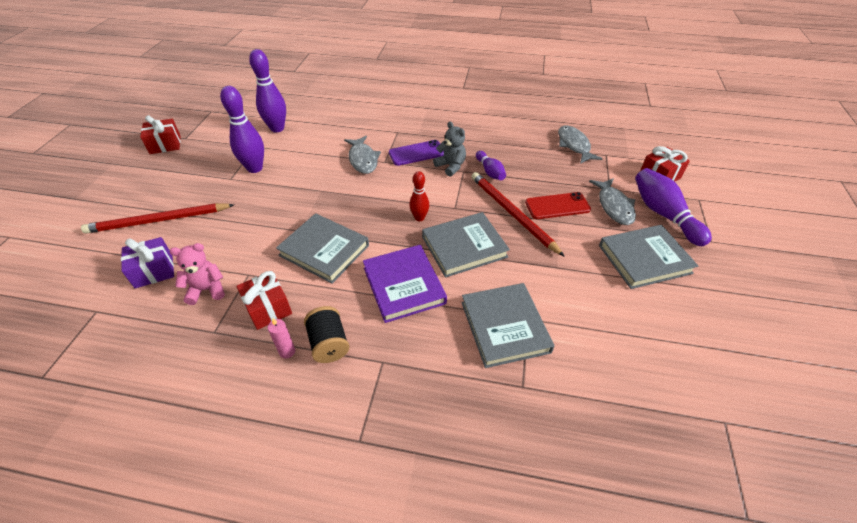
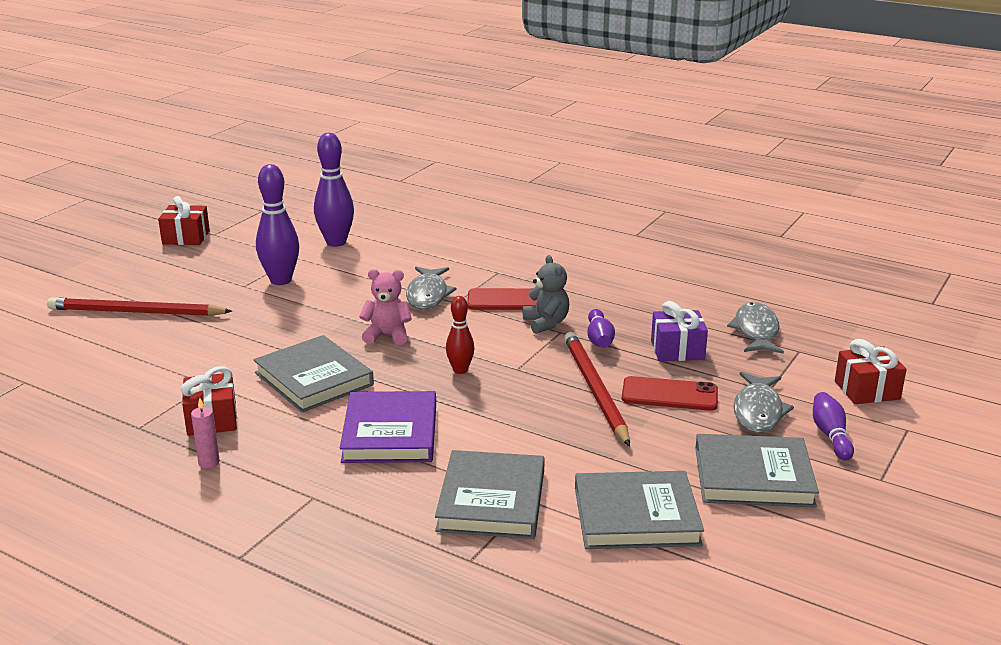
camera: 20 degrees right, 20 degrees down
purple gift [121,237,174,288] -> purple gift moved to [651,301,708,361]
pink teddy bear [170,243,225,305] -> pink teddy bear moved to [359,269,412,345]
black spool [304,306,349,363] -> none
purple phone [389,140,444,166] -> red phone [467,288,537,310]
grey book [422,212,510,278] -> grey book moved to [575,471,704,549]
purple bowling pin [635,168,712,246] -> purple bowling pin [813,392,854,460], size x0.58

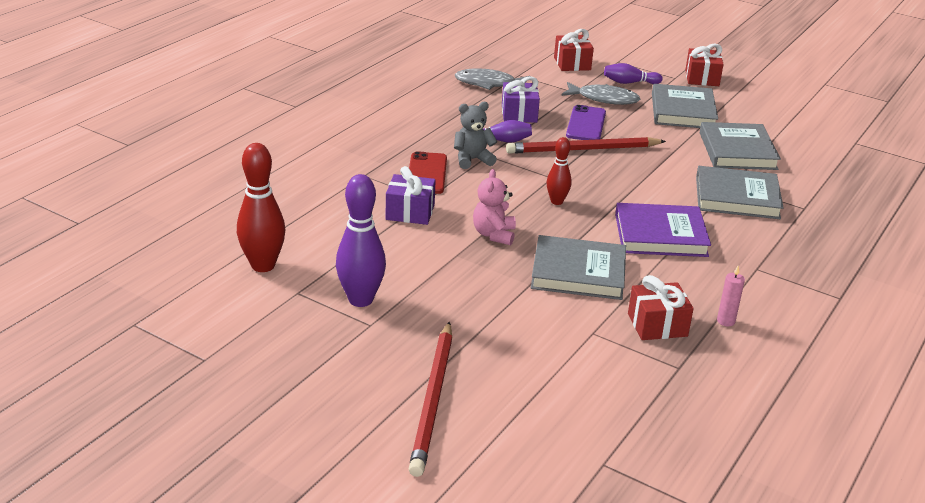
camera: 90 degrees left, 5 degrees up
red gift [158,196,210,245] -> red gift moved to [685,44,724,86]
grey book [253,335,374,412] -> grey book turned 45 degrees clockwise [531,235,626,300]
purple bowling pin [314,133,354,247] -> red bowling pin [237,143,285,272]
grey fish [406,267,456,310] -> purple gift [386,166,436,225]
red phone [622,376,718,411] -> purple phone [566,105,606,140]

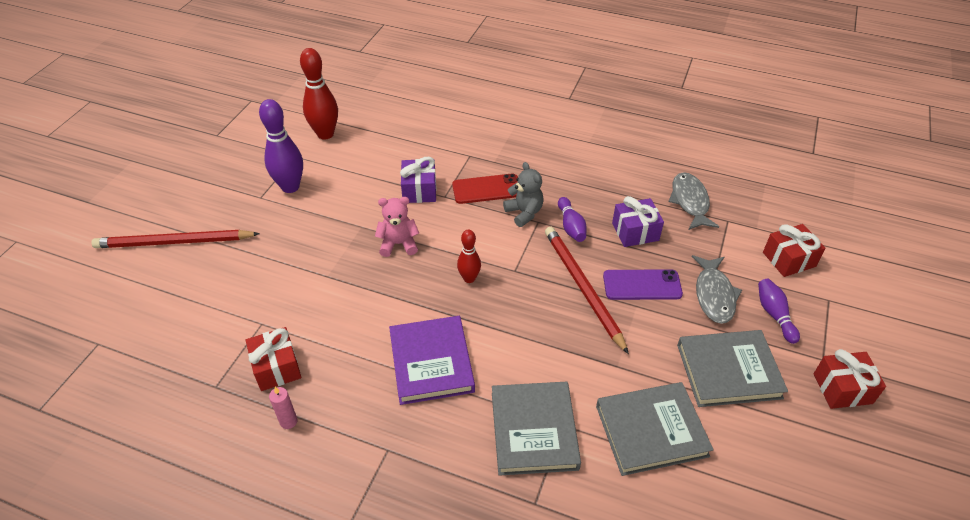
camera: 80 degrees right, 15 degrees up
grey book [531,235,626,300] -> none

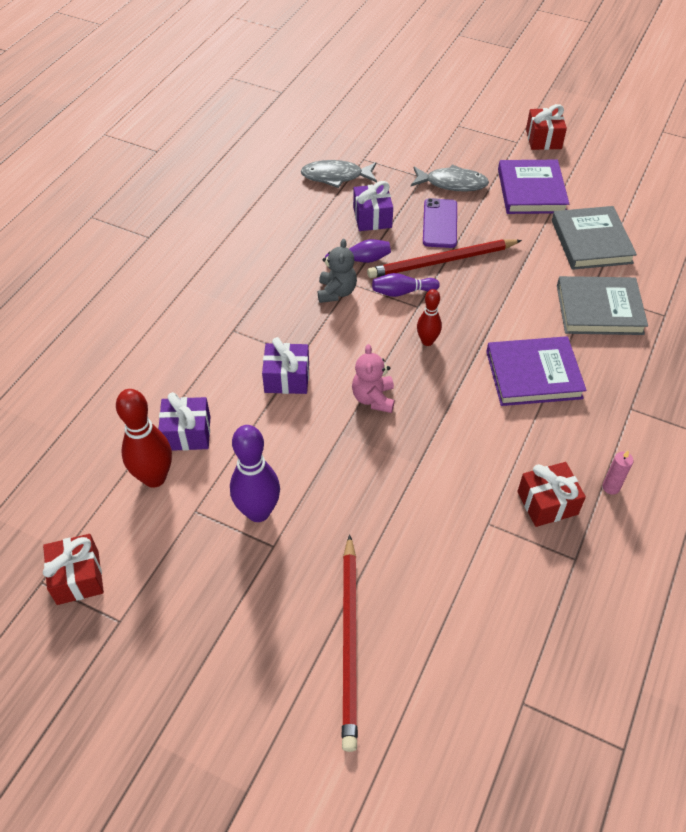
camera: 85 degrees left, 5 degrees up
red phone [452,173,518,204] -> none
grey teddy bear [503,162,544,227] -> grey teddy bear turned 120 degrees clockwise [318,239,357,303]
grey book [677,330,788,407] -> purple book [498,160,569,214]
purple bowling pin [758,279,800,344] -> purple bowling pin moved to [372,273,440,297]
red gift [763,224,825,277] -> red gift moved to [43,534,104,605]
none -> purple gift [158,392,210,451]

